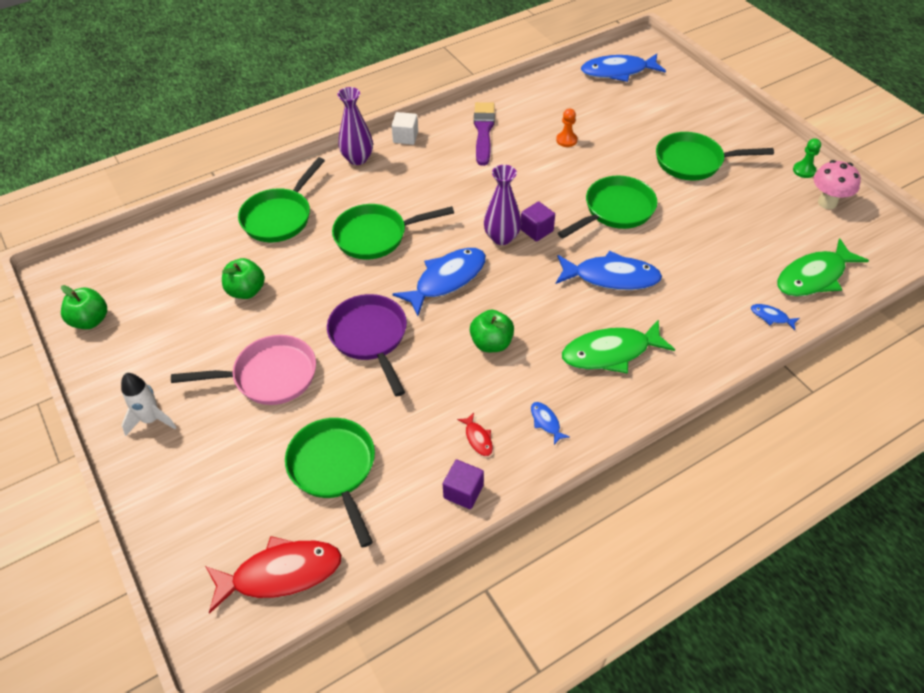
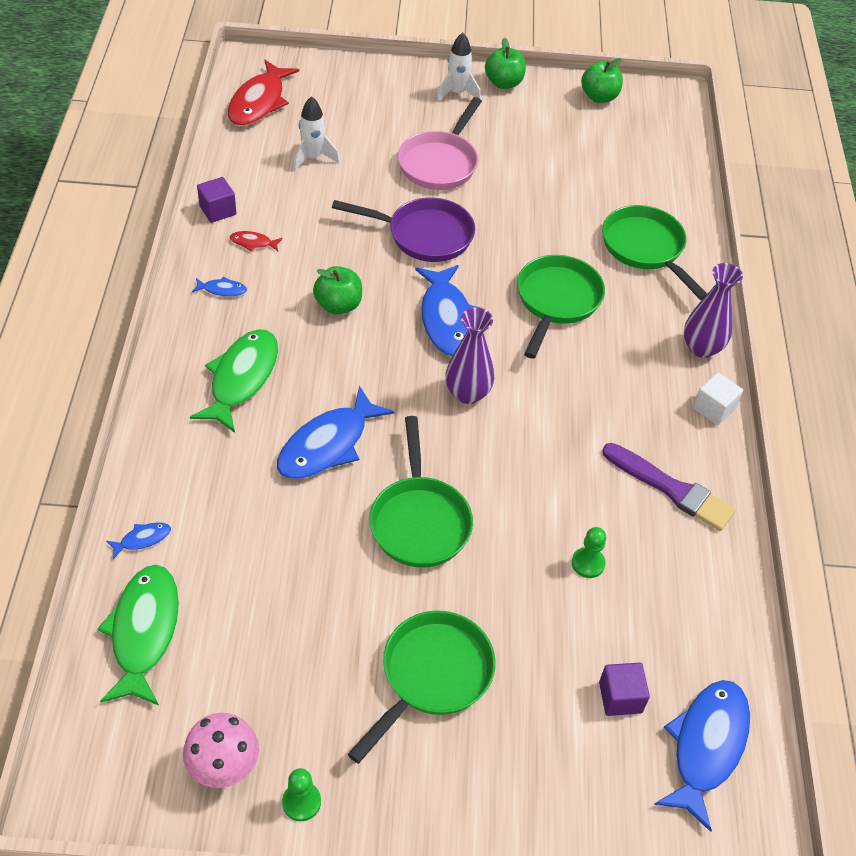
camera: 120 degrees right, 0 degrees up
green apple [222,258,265,299] -> green apple moved to [485,38,526,89]
green pan [285,418,375,548] -> white rocket [293,96,340,171]
purple cube [520,201,555,242] -> purple cube moved to [599,663,650,716]
orange pawn [556,108,577,147] -> green pawn [572,527,606,578]

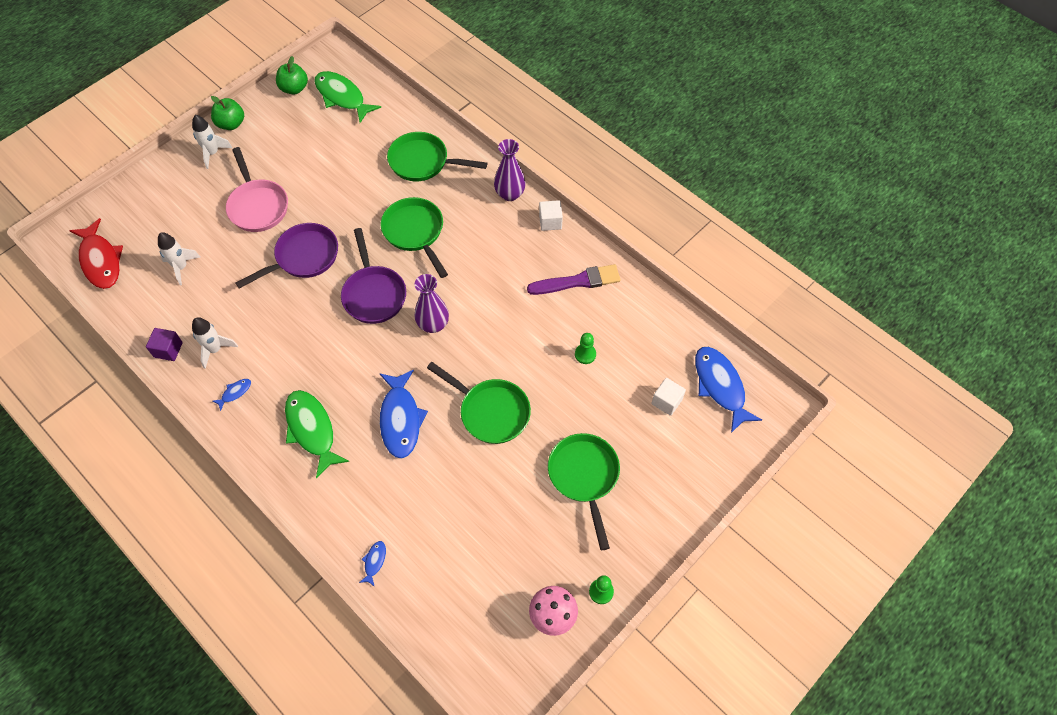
camera: 45 degrees left, 10 degrees up
green fish [97,565,179,706] -> green fish moved to [314,71,381,123]
red fish [230,231,283,251] -> white rocket [192,317,238,369]
green apple [313,266,362,315] -> none
blue fish [415,265,481,356] -> purple pan [341,228,406,324]
purple cube [599,663,650,716] -> white cube [651,378,686,416]

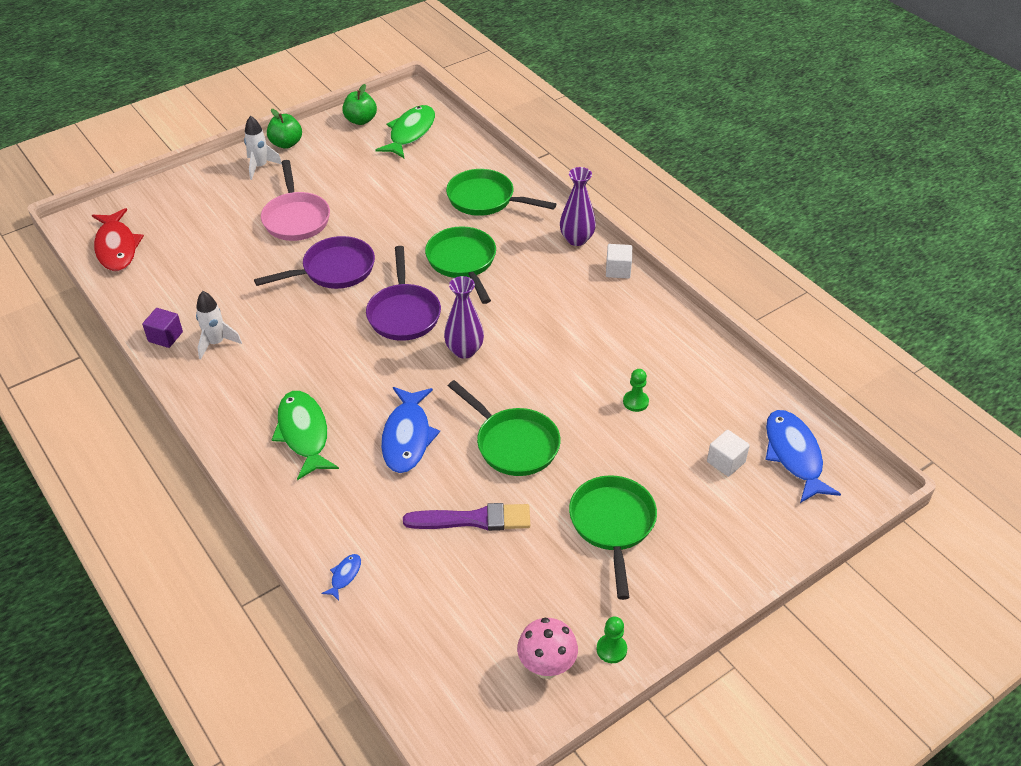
camera: 10 degrees right, 15 degrees down
white rocket [158,232,200,286] -> none
blue fish [213,379,251,411] -> none
green fish [314,71,381,123] -> green fish turned 60 degrees clockwise [375,105,435,158]
purple brush [527,264,620,295] -> purple brush moved to [403,503,530,531]

